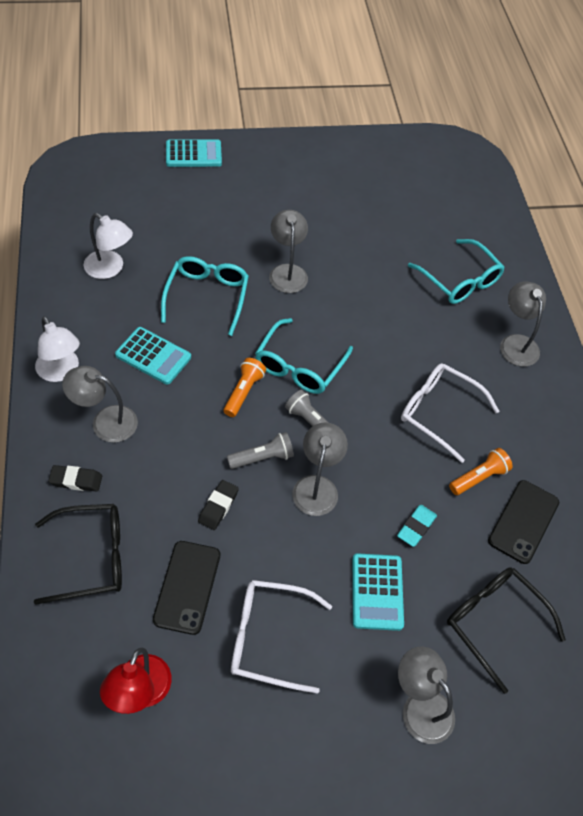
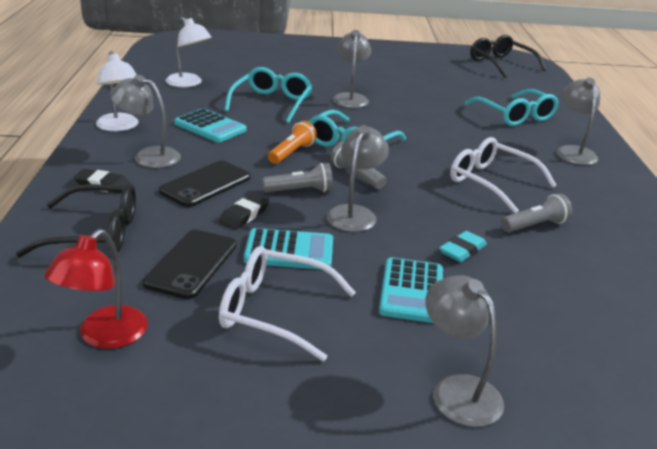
camera: 10 degrees right, 25 degrees down
turquoise calculator [166,140,222,167] -> turquoise calculator moved to [244,228,333,269]
black glasses [447,567,566,694] -> black glasses moved to [470,35,546,78]
orange flashlight [449,448,513,495] -> grey flashlight [501,194,572,232]
black phone [488,480,559,564] -> black phone moved to [159,161,251,207]

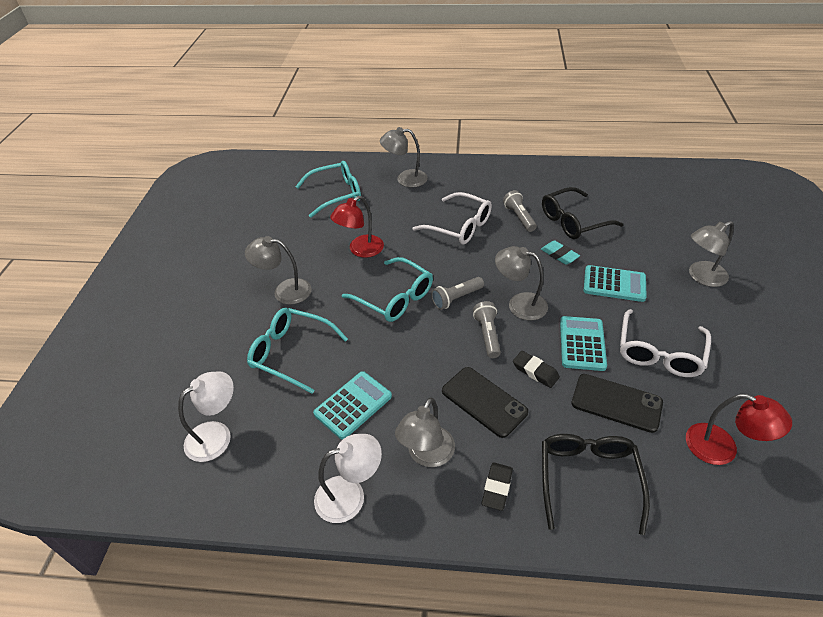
camera: 80 degrees left, 15 degrees up
orange flashlight [268,121,317,164] -> none
white glasses [450,137,557,213] -> white glasses turned 105 degrees counterclockwise [412,192,492,245]
black glasses [470,35,546,78] -> black glasses moved to [542,187,624,239]
none -> red lamp [330,196,384,258]

